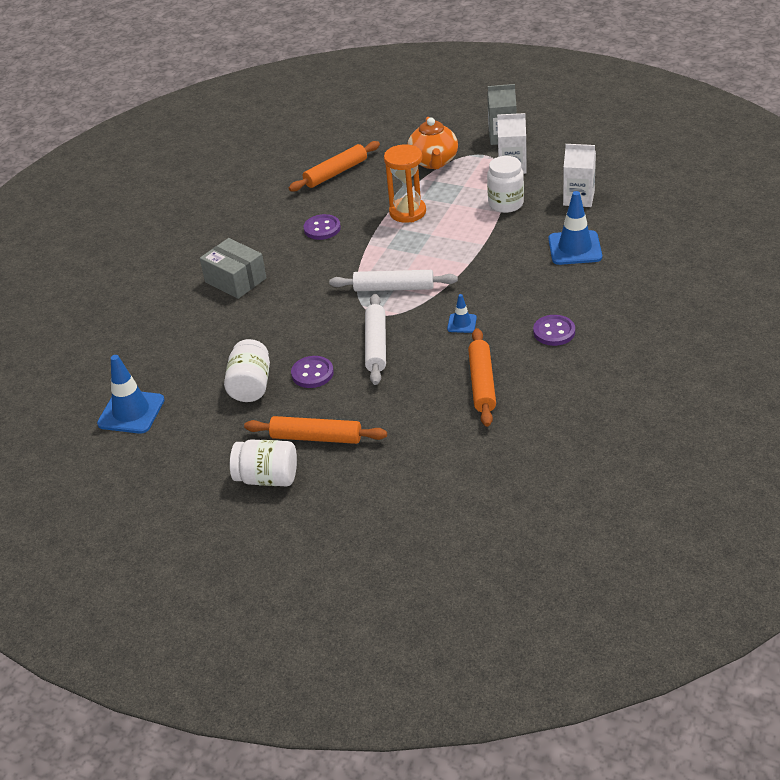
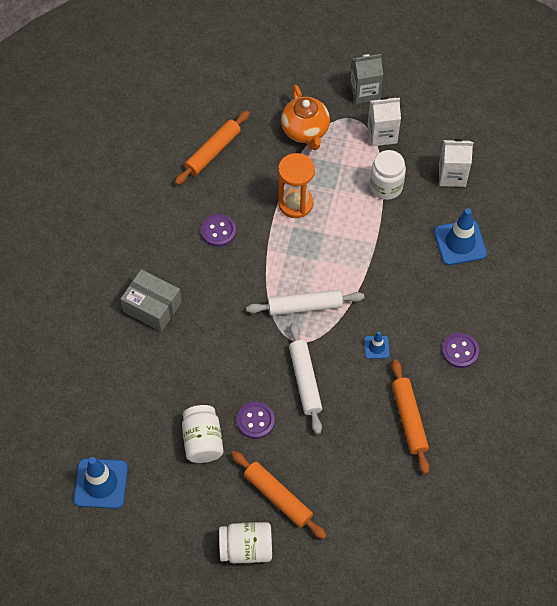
camera: 15 degrees left, 20 degrees up
orange rolling pin [244,416,387,444] -> orange rolling pin turned 45 degrees clockwise [231,451,327,539]

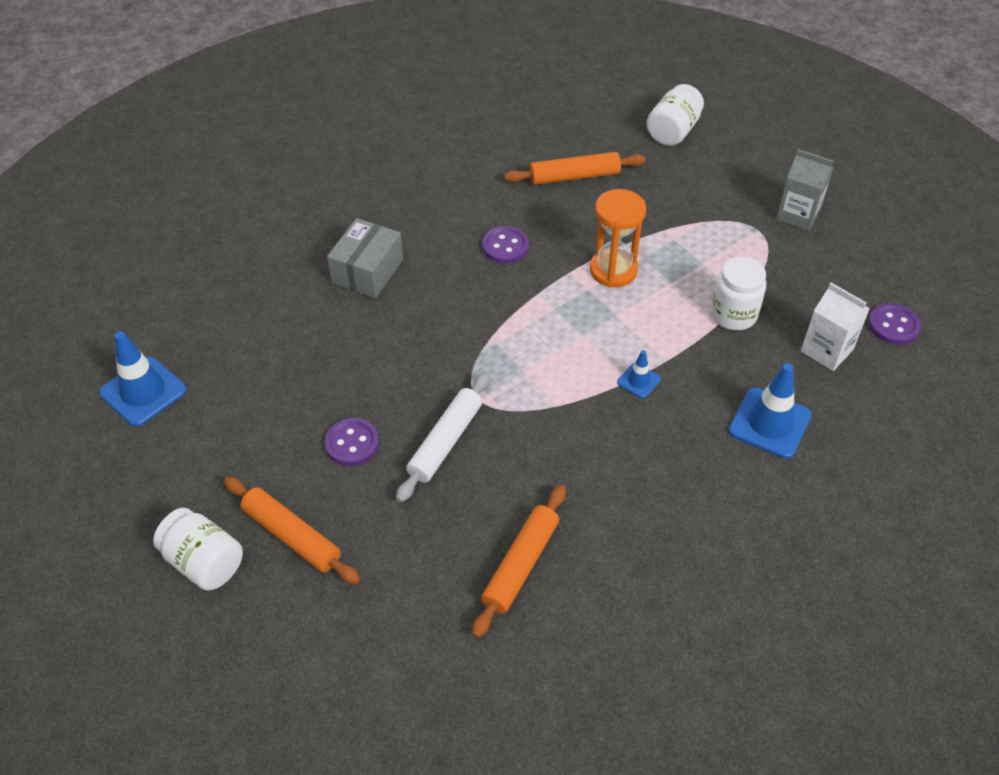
camera: 40 degrees right, 10 degrees down
grey box [120,269,182,332] -> grey box turned 45 degrees clockwise [327,218,403,298]
white jar [182,405,223,463] -> white jar moved to [647,84,704,146]
orange rolling pin [231,451,327,539] -> orange rolling pin turned 45 degrees counterclockwise [224,477,360,585]
white rolling pin [246,290,364,316] -> none
orange teapot [281,85,330,150] -> none
blue traffic cone [364,331,390,359] -> blue traffic cone moved to [617,350,661,399]
white carton [367,97,401,146] -> none
purple button [442,333,479,368] -> purple button moved to [868,303,921,345]

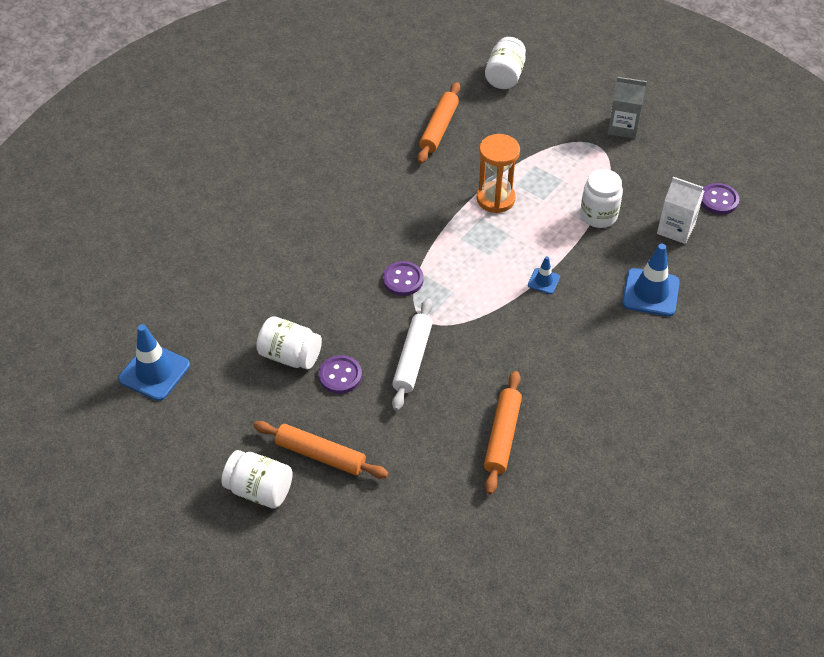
camera: 15 degrees left, 0 degrees up
grey box [327,218,403,298] -> none
purple button [482,226,529,264] -> purple button moved to [383,261,424,296]
orange rolling pin [504,152,646,185] -> orange rolling pin turned 45 degrees counterclockwise [417,82,460,164]
none -> white jar [256,316,322,370]

